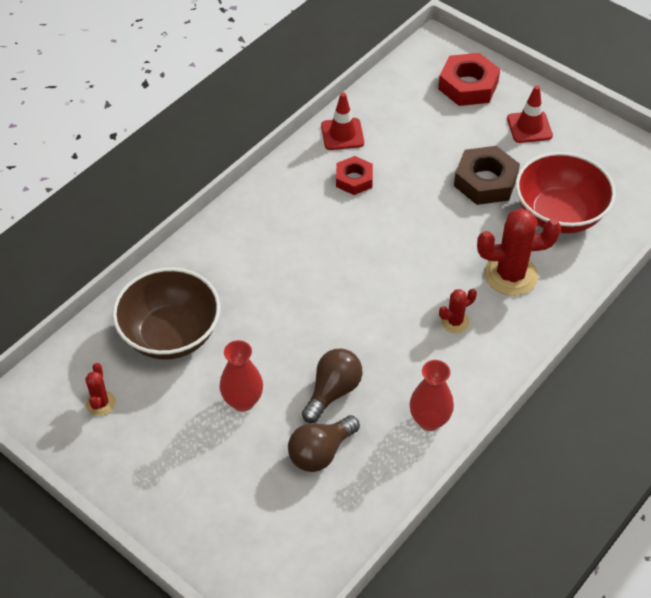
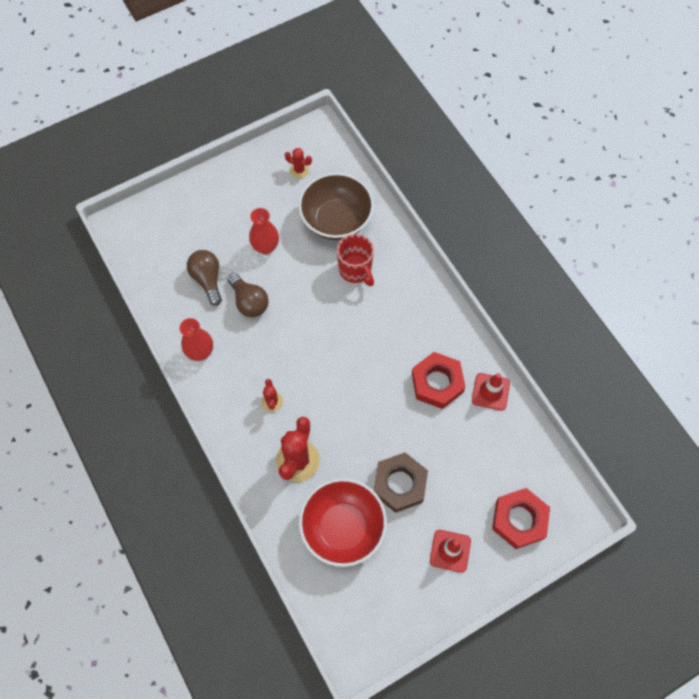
camera: 110 degrees right, 15 degrees up
red nut [336,156,373,195] -> red nut [412,352,466,409], size x1.57
none -> red mug [337,234,374,286]

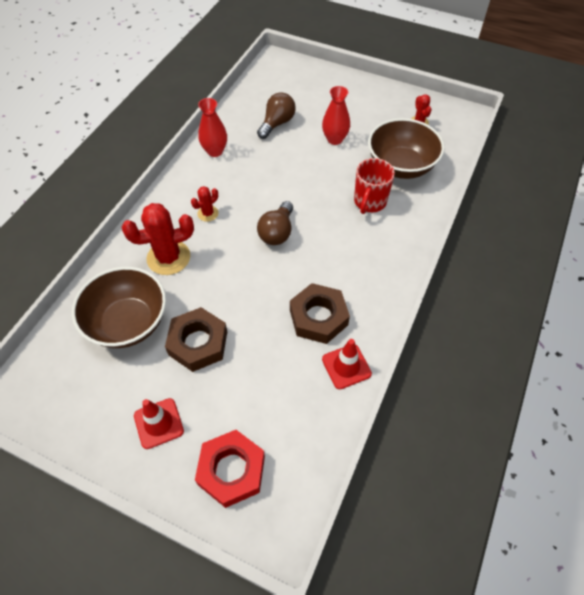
camera: 55 degrees right, 10 degrees down
brown light bulb [227,273,269,317] -> brown light bulb moved to [257,201,293,245]
red bowl [299,478,387,567] -> brown bowl [72,267,166,348]
red nut [412,352,466,409] -> brown nut [290,283,350,344]

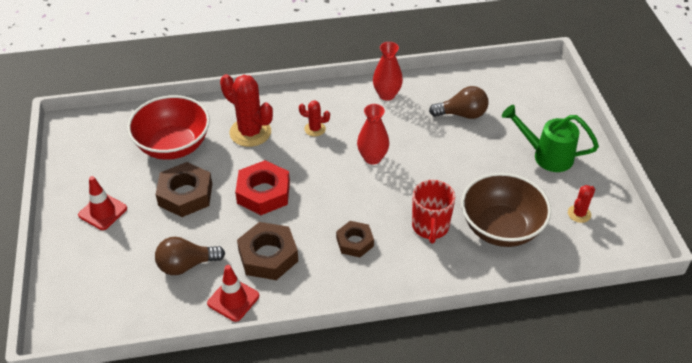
camera: 55 degrees right, 10 degrees down
brown bowl [72,267,166,348] -> red bowl [127,95,210,160]
red nut [195,430,265,508] -> red nut moved to [235,160,290,215]
brown light bulb [257,201,293,245] -> brown light bulb moved to [155,237,225,275]
red vase [322,86,350,145] -> red vase moved to [357,104,389,165]
red mug [354,158,395,214] -> red mug turned 75 degrees counterclockwise [412,180,455,243]
none -> brown nut [336,221,374,257]
none -> green watering can [502,105,599,172]

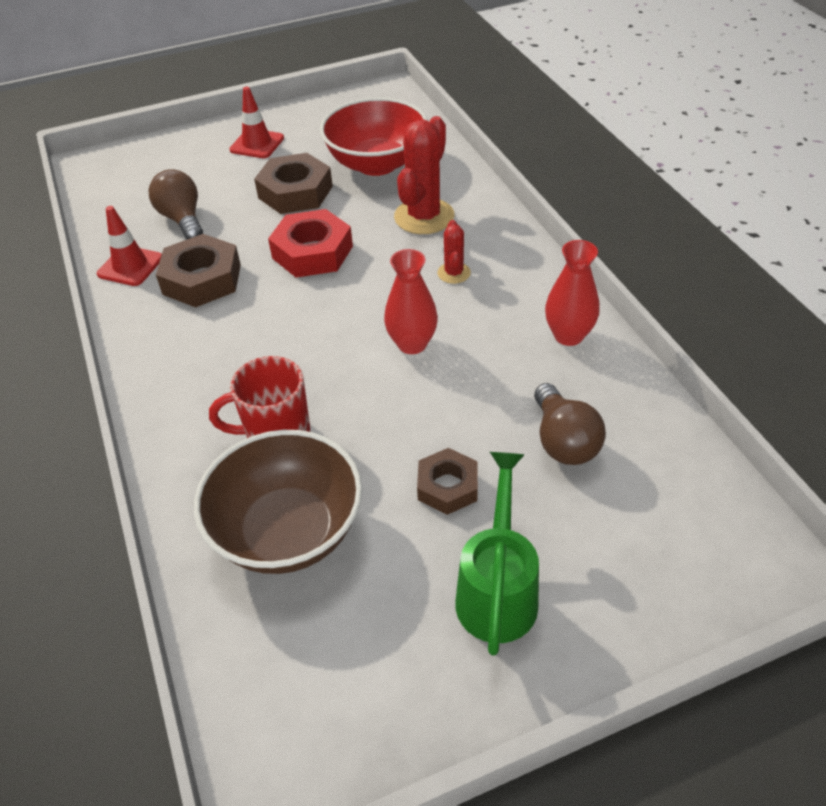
camera: 80 degrees right, 0 degrees up
brown nut [336,221,374,257] -> brown nut moved to [417,448,478,515]
red cactus [568,185,595,223] -> none

